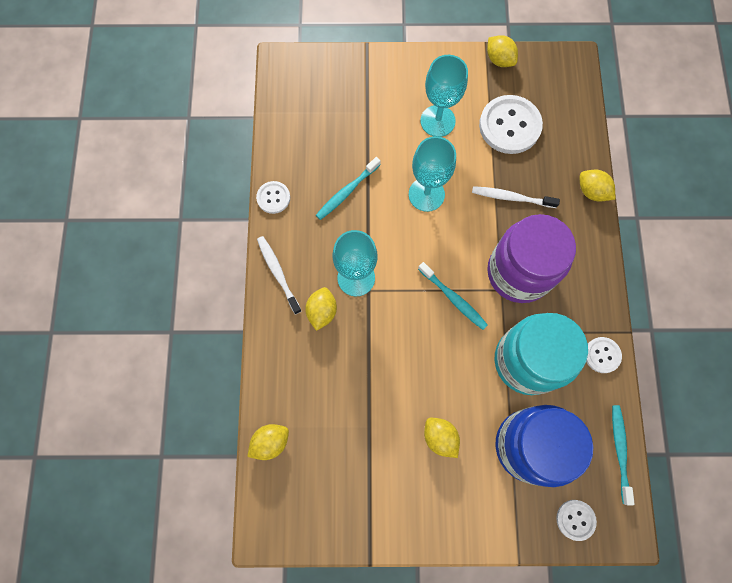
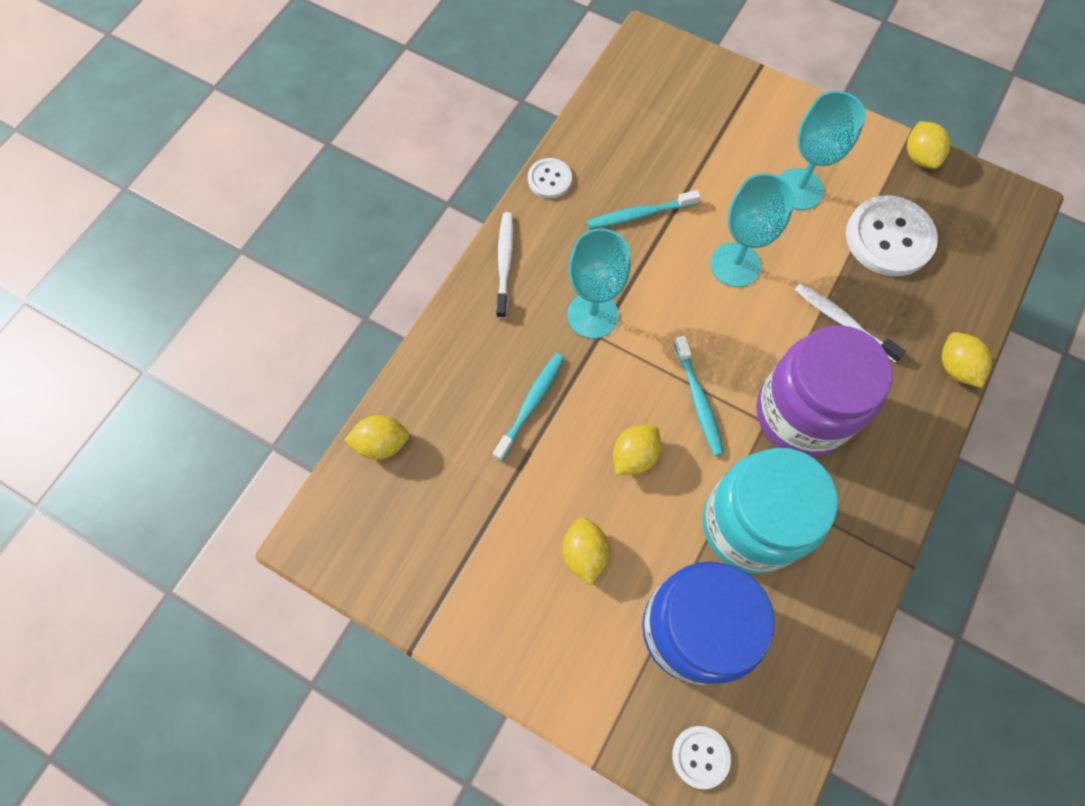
camera: 30 degrees right, 5 degrees down
yellow lemon [305,287,337,331] -> yellow lemon moved to [613,425,661,475]
white button [586,337,622,373] -> none
turquoise toothbrush [612,405,635,505] -> turquoise toothbrush moved to [493,353,564,461]

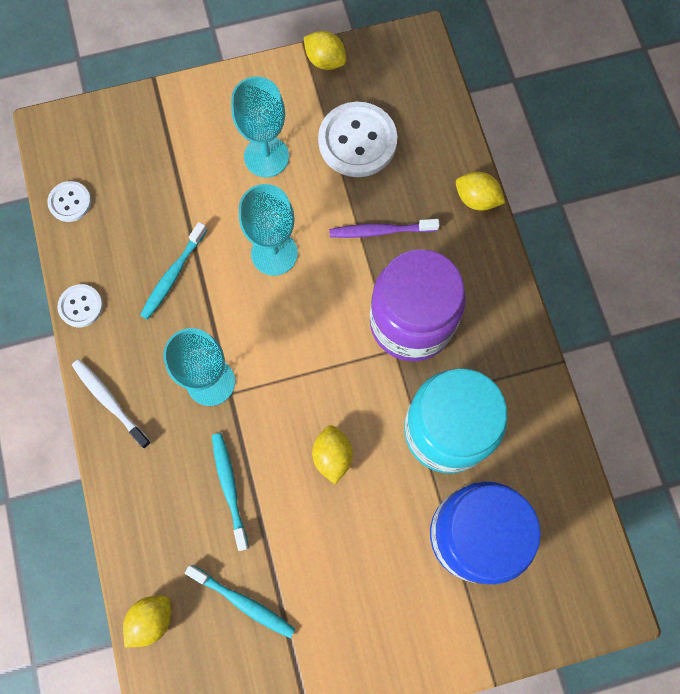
camera: 45 degrees left, 5 degrees up
yellow lemon [563,517,610,585] -> none
white button [672,726,731,789] -> white button moved to [47,181,91,222]
turquoise toothbrush [674,336,724,456] -> turquoise toothbrush moved to [185,565,295,638]
white toothbrush [795,283,906,362] -> purple toothbrush [329,219,440,238]

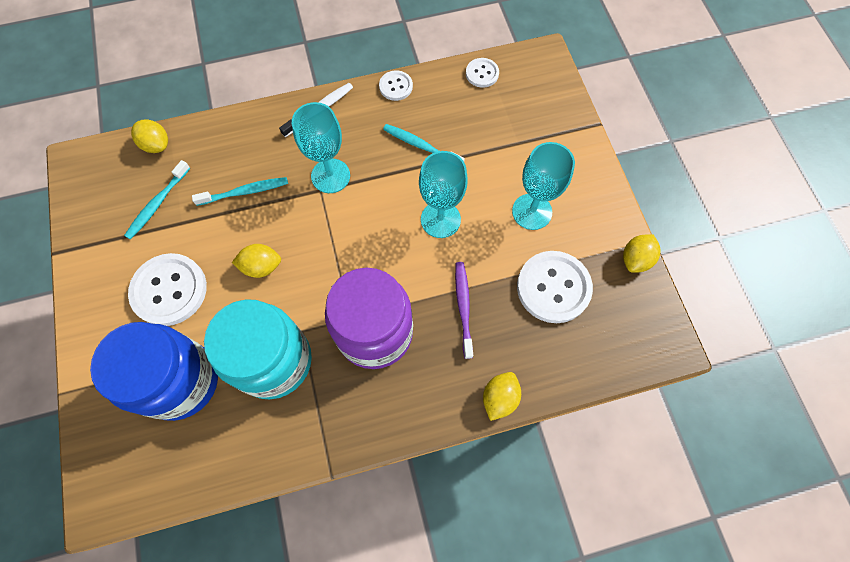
camera: 90 degrees right, 5 degrees down
none -> white button [128,253,207,326]

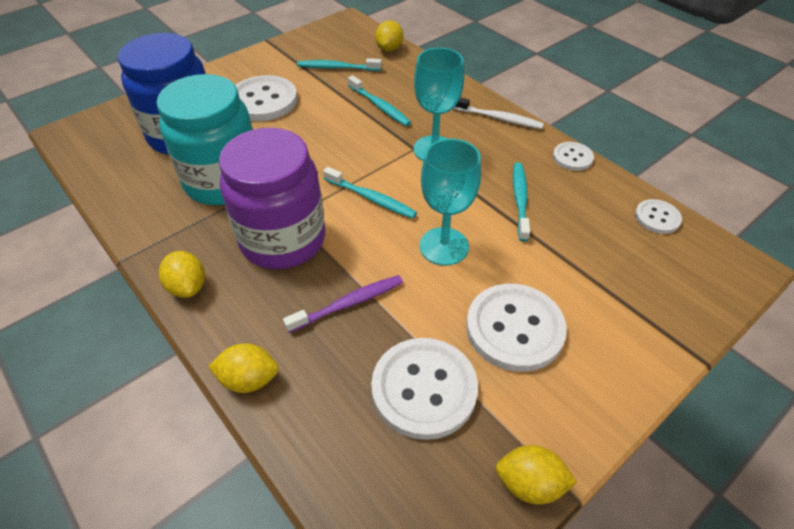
camera: 65 degrees right, 20 degrees down
yellow lemon [232,244,281,278] -> yellow lemon moved to [159,251,205,298]
turquoise goblet [512,142,575,230] -> white button [466,284,567,372]
none -> turquoise toothbrush [323,167,417,219]

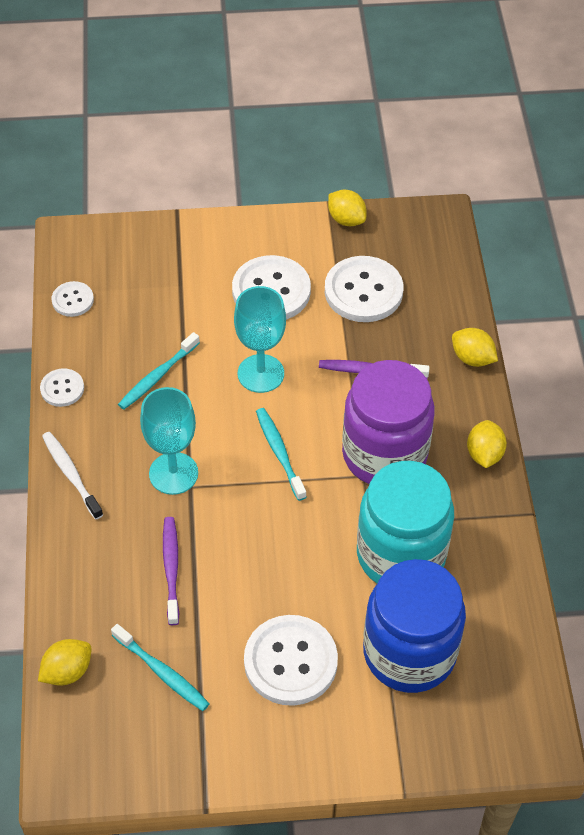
camera: 145 degrees left, 5 degrees up
turquoise toothbrush [348,75,411,126] -> purple toothbrush [163,517,179,625]

